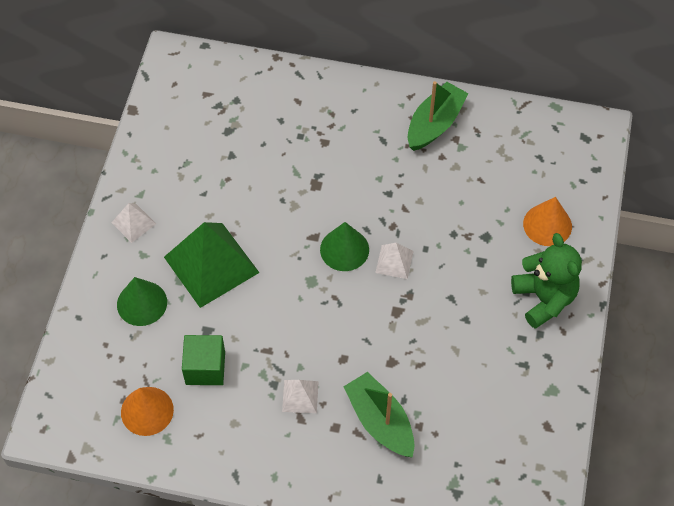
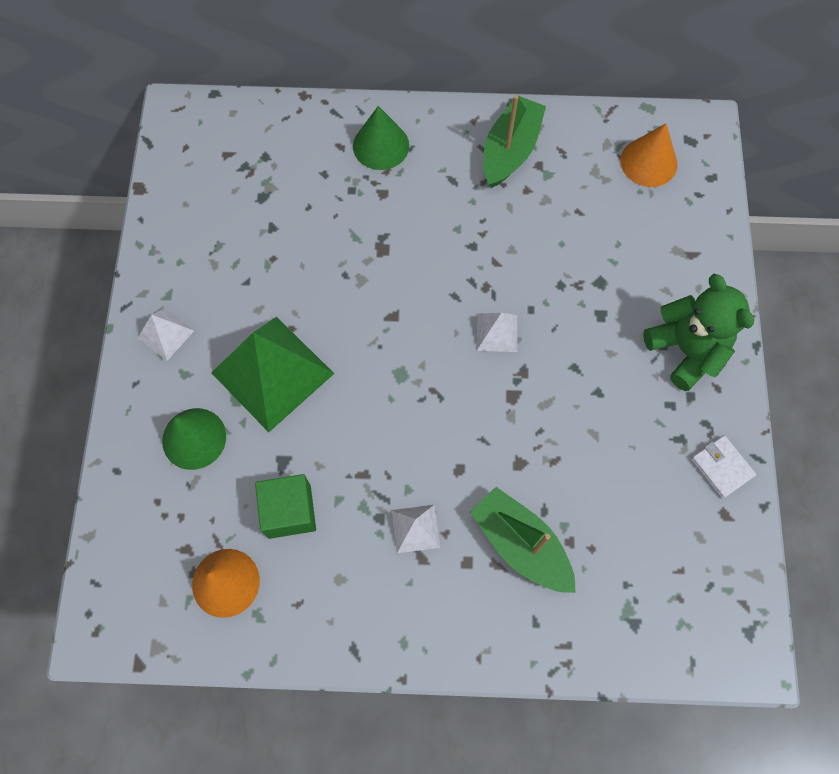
camera: 10 degrees left, 10 degrees up
green cone [320,222,369,271] -> green cone moved to [353,106,409,170]
orange cone [523,197,572,246] -> orange cone moved to [620,123,677,187]
none -> white wallet [691,435,756,499]

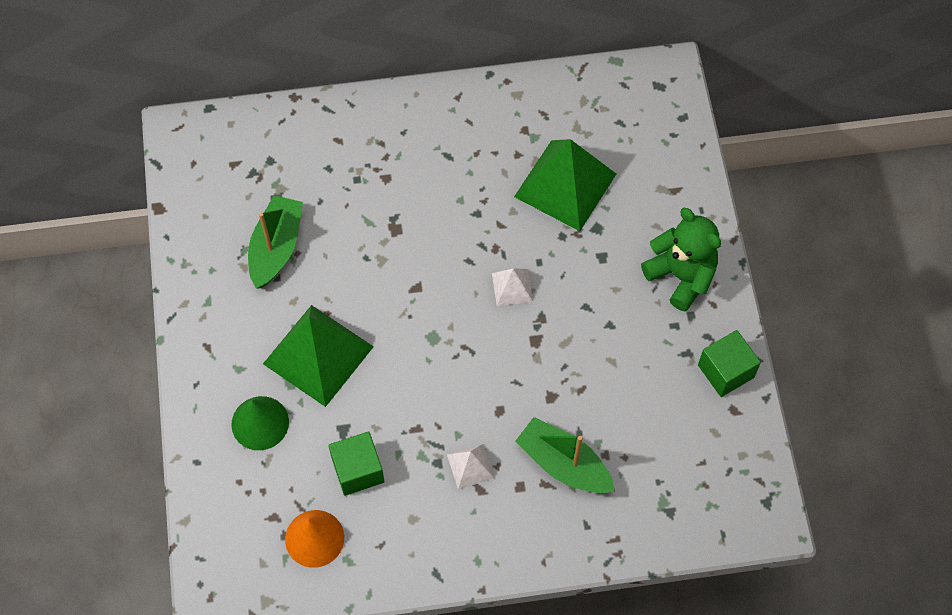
camera: 10 degrees left, 5 degrees down
white pyramid [137,309,194,361] -> none
green cone [353,106,409,170] -> none
green boat [483,95,546,188] -> green boat moved to [248,195,303,289]
orange cone [620,123,677,187] -> none
white wallet [691,435,756,499] -> green cube [698,330,761,397]
none -> green pyramid [514,139,616,231]

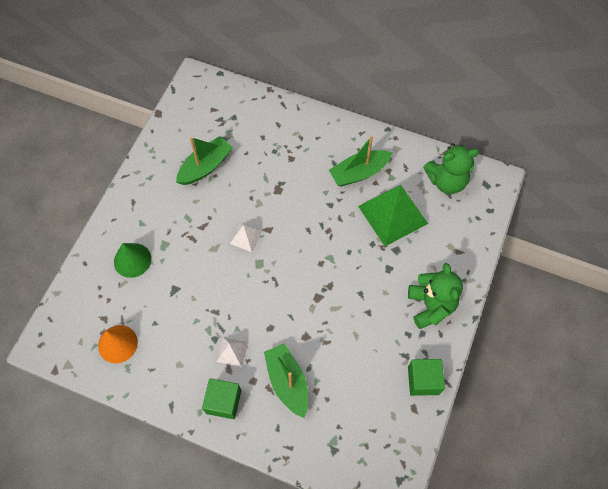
camera: 30 degrees right, 0 degrees up
green pyramid [263,305,374,407] -> none
green cube [328,431,384,496] -> green cube moved to [202,378,241,419]
white pyramid [492,268,533,306] -> white pyramid moved to [230,224,261,252]
none -> green boat [329,136,392,187]
none -> green teddy bear [423,143,479,194]

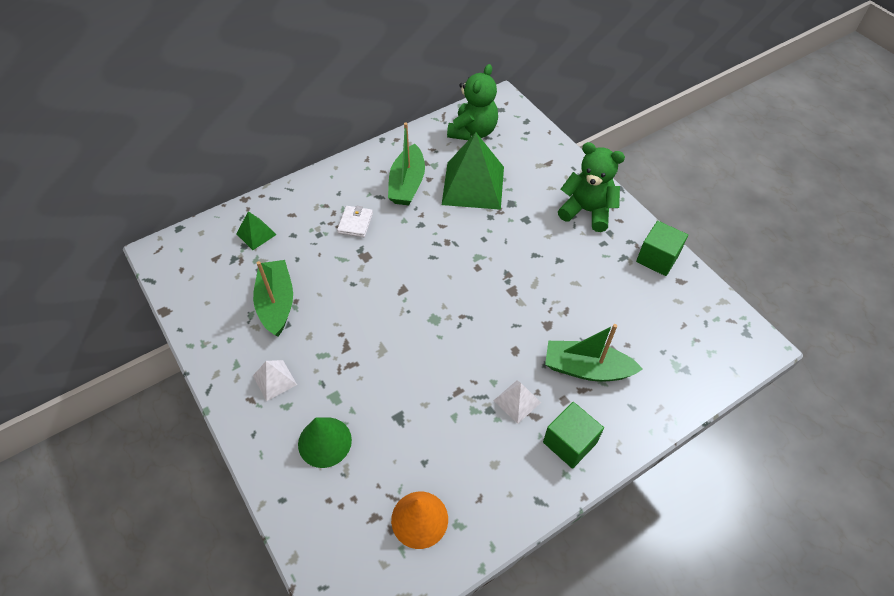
camera: 55 degrees left, 10 degrees down
white pyramid [230,224,261,252] -> white pyramid moved to [253,360,297,401]
none -> green pyramid [237,211,277,250]
none -> white wallet [337,205,373,237]

